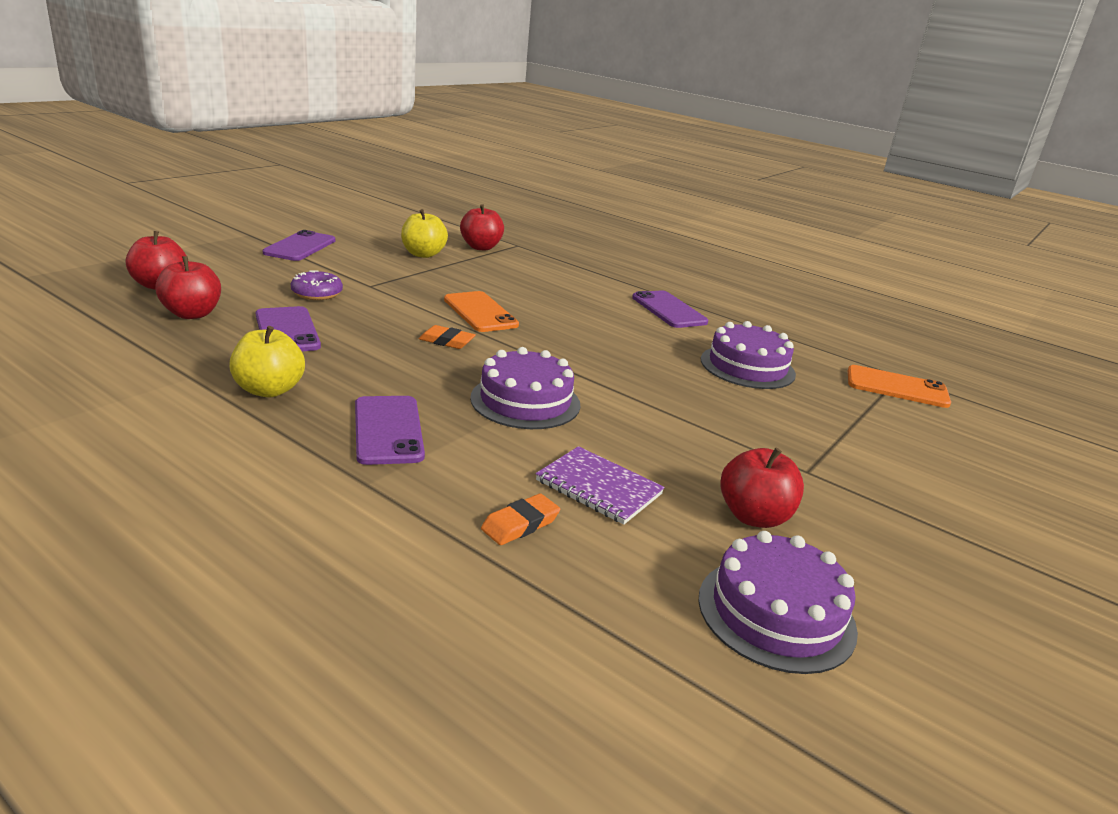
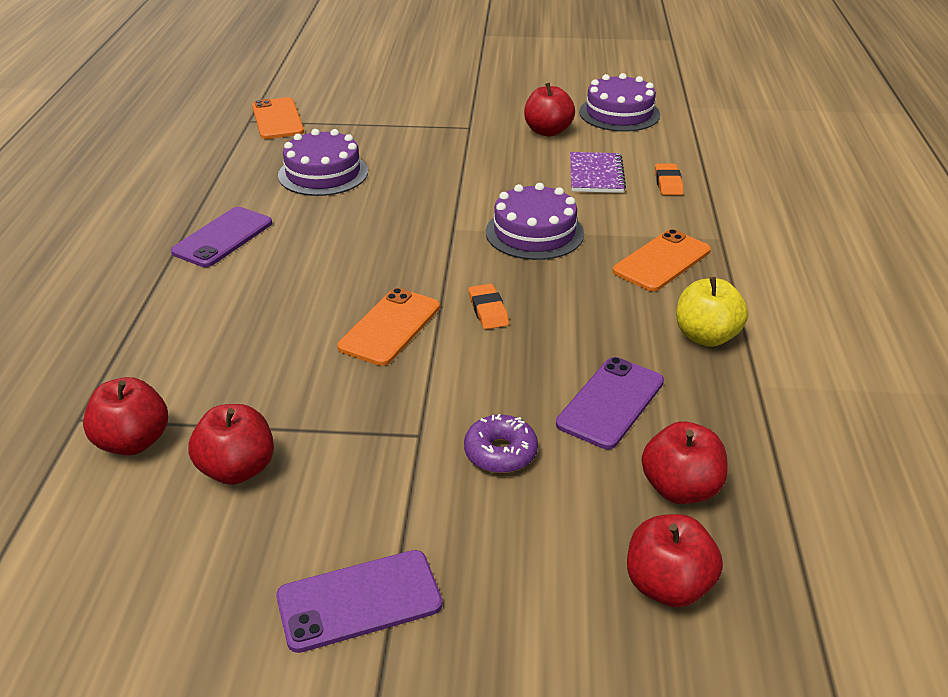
camera: 120 degrees left, 10 degrees up
purple phone [355,396,425,465] -> orange phone [613,229,711,291]
yellow apple [401,209,448,258] -> red apple [188,404,274,485]
orange eraser [481,494,560,545] -> orange eraser turned 75 degrees clockwise [655,164,684,195]

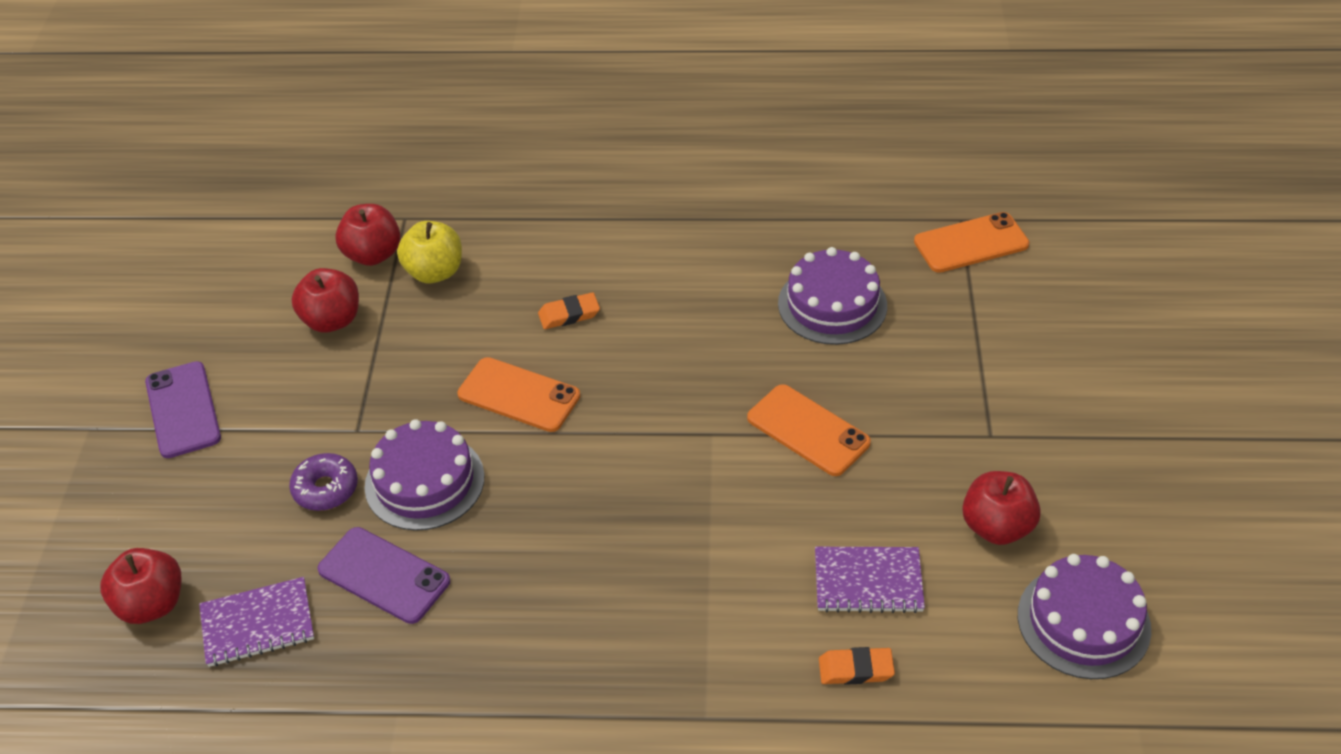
camera: 90 degrees right, 10 degrees up
purple phone [171,207,272,267] -> none
orange eraser [469,284,509,329] -> orange eraser moved to [538,292,600,329]
purple cake [486,183,584,260] -> purple cake moved to [364,419,485,531]
orange phone [613,229,711,291] -> orange phone moved to [747,384,871,476]
red apple [642,421,728,504] -> purple notebook [199,577,314,667]
yellow apple [676,277,748,347] -> yellow apple moved to [397,221,462,283]

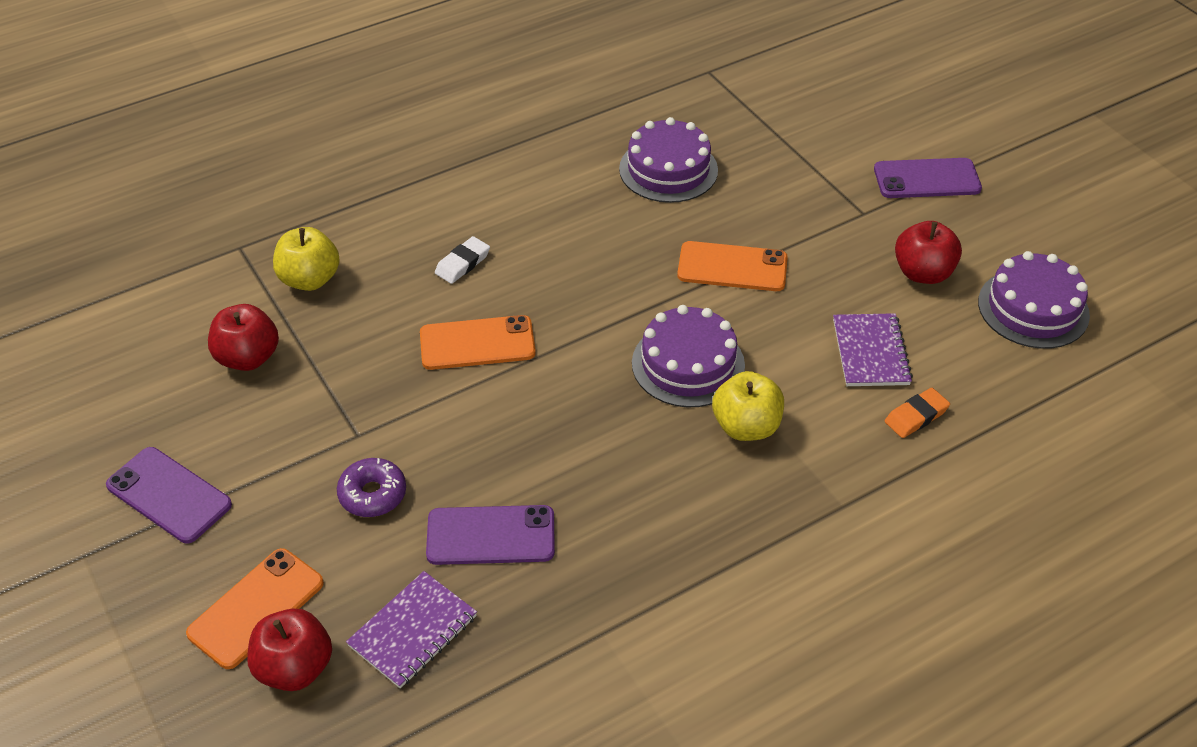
camera: 35 degrees left, 0 degrees up
red apple [335,204,401,266] -> none
purple cake [364,419,485,531] -> purple cake moved to [632,305,745,408]
orange eraser [538,292,600,329] -> white eraser [435,236,490,284]
purple notebook [815,547,925,613] -> purple notebook turned 60 degrees counterclockwise [833,313,913,386]
orange phone [914,212,1029,273] -> orange phone moved to [186,548,324,669]
none -> yellow apple [712,371,784,441]
none -> purple phone [874,158,982,198]

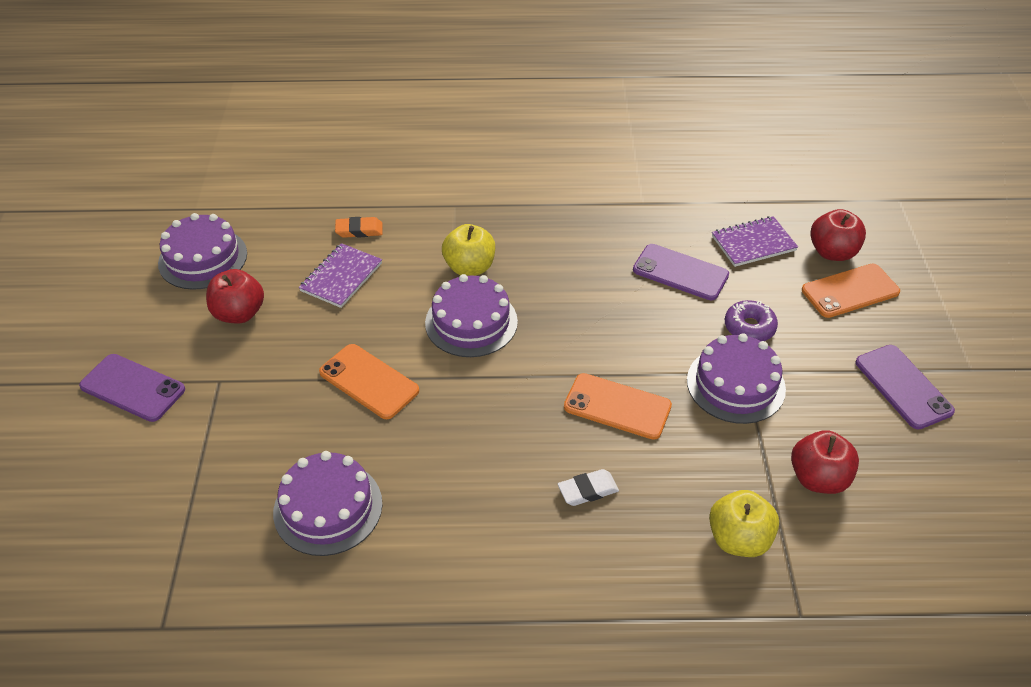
camera: 150 degrees left, 0 degrees up
none -> purple cake [687,333,786,424]

